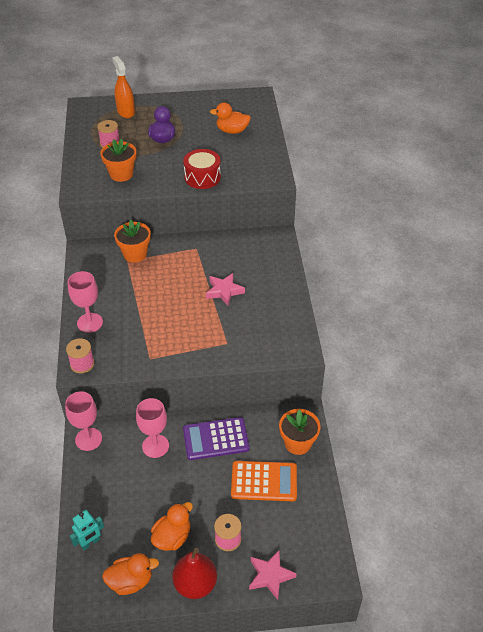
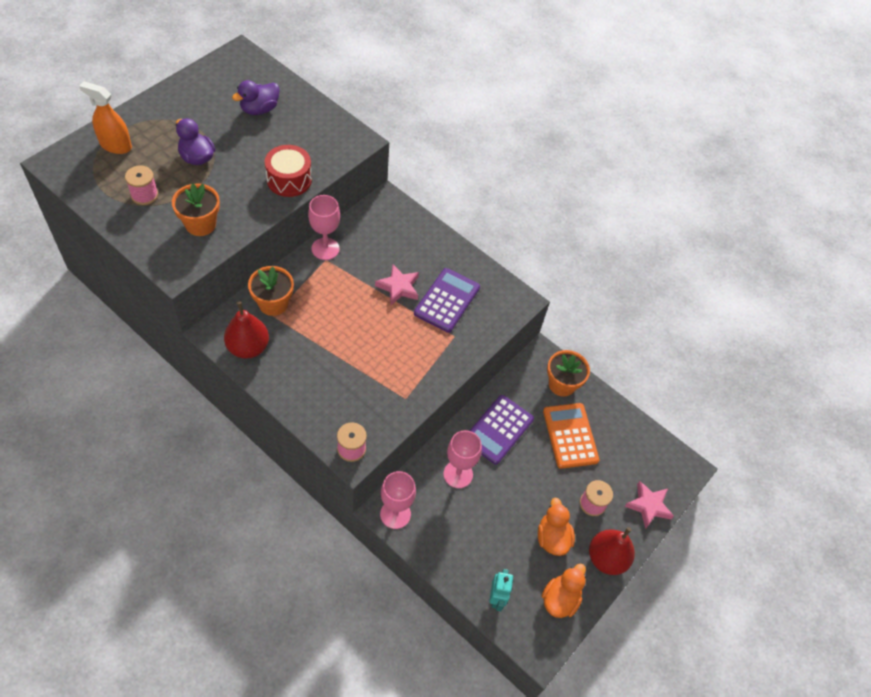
camera: 50 degrees left, 10 degrees up
pink goblet [68,271,103,333] -> pink goblet moved to [308,195,340,260]
orange duck [210,102,251,134] -> purple duck [232,80,280,115]
orange calculator [231,461,297,501] -> orange calculator turned 60 degrees counterclockwise [543,403,599,469]
none -> red pear [224,302,269,359]
none -> purple calculator [414,268,480,333]

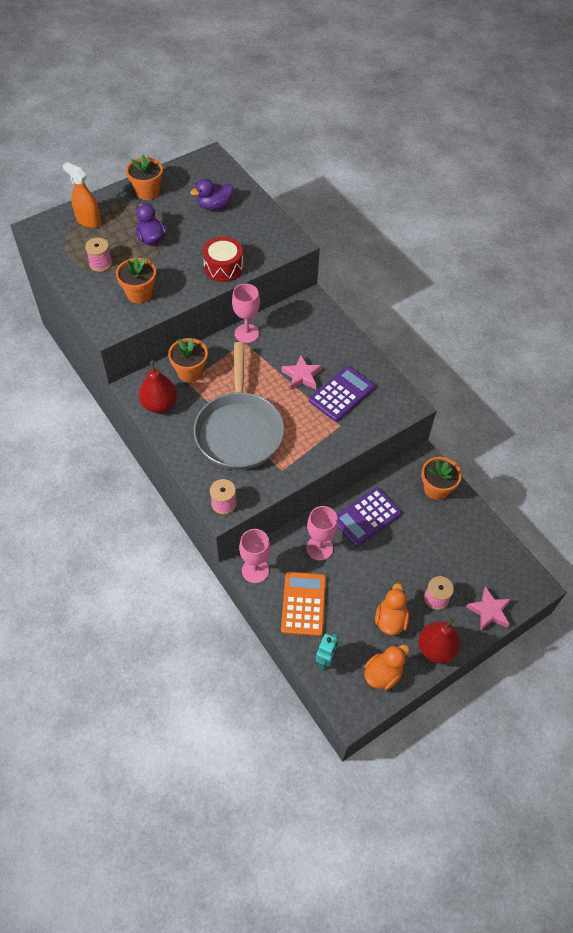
camera: 20 degrees right, 0 degrees up
orange calculator [543,403,599,469] -> orange calculator moved to [281,572,326,637]
none -> orange flower pot [126,154,163,200]
none -> grey pan [194,342,284,470]

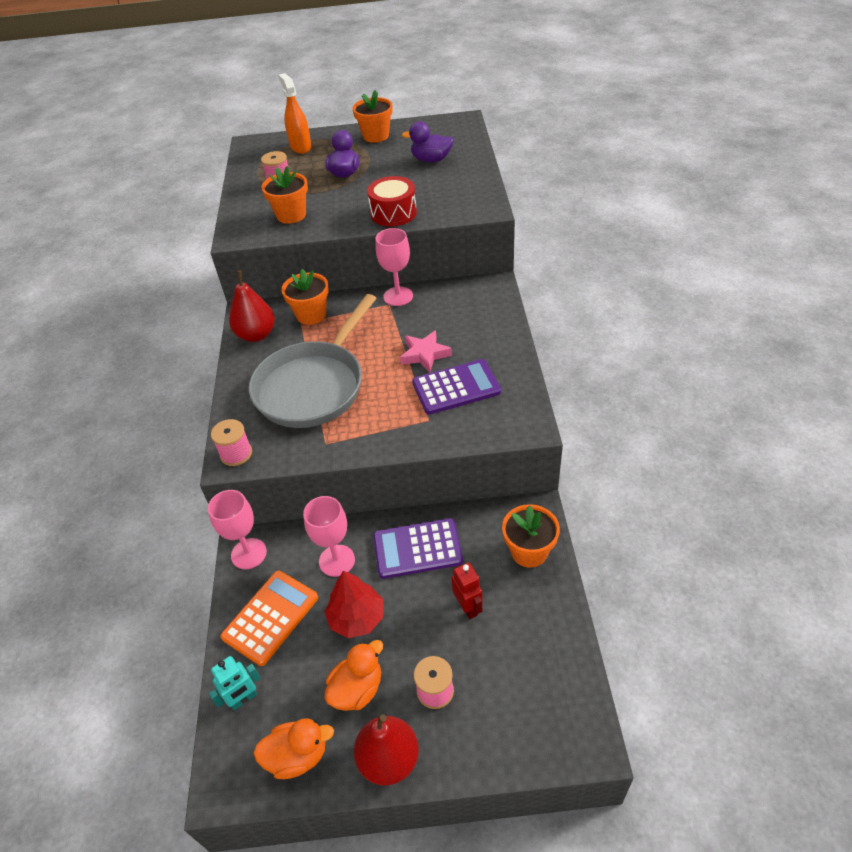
camera: 35 degrees right, 10 degrees down
pink star [466,586,511,630] -> none
none -> red tree [325,571,383,638]
none -> red robot [451,562,483,619]

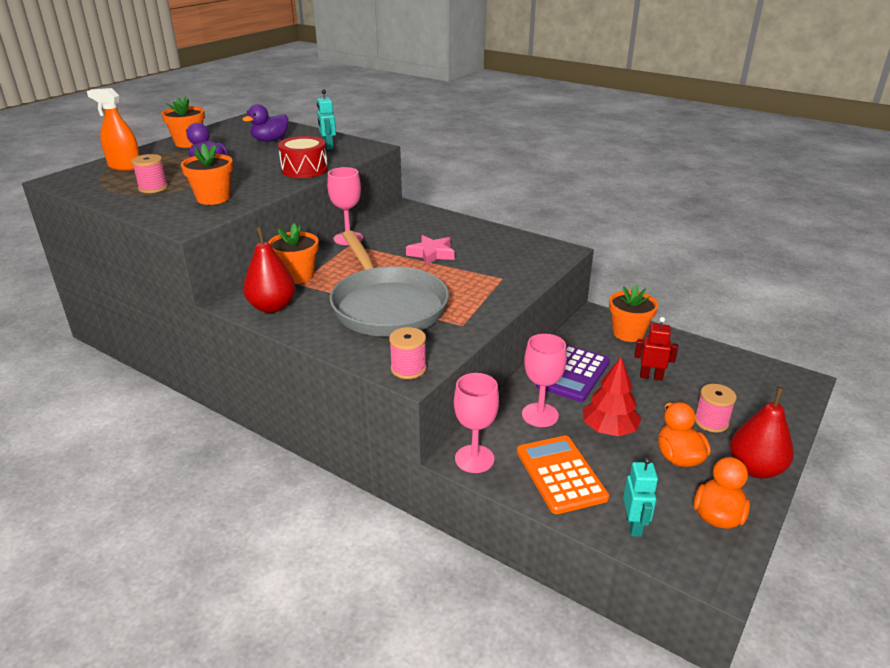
camera: 55 degrees left, 15 degrees down
purple calculator [412,359,501,415] -> none
none -> turquoise robot [317,89,336,150]

